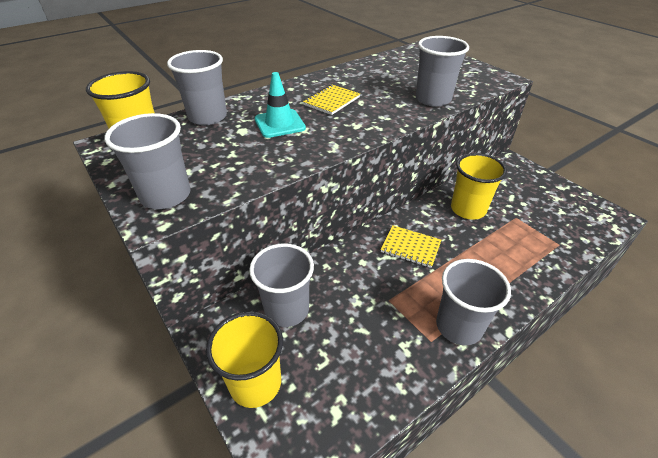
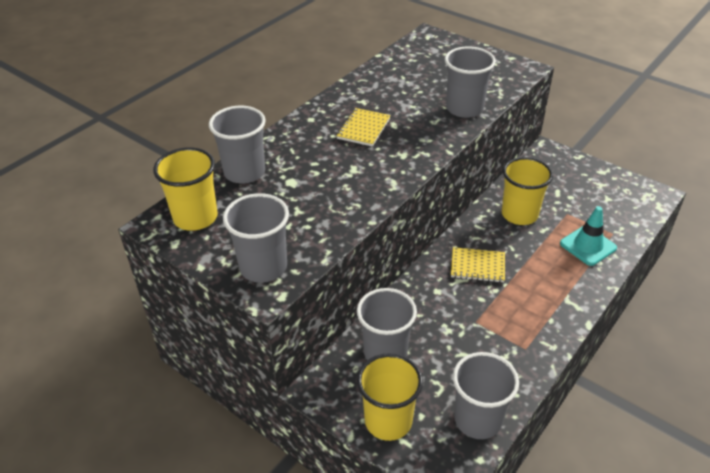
camera: 15 degrees left, 0 degrees up
turquoise traffic cone [255,72,306,138] -> turquoise traffic cone moved to [560,206,617,266]
grey cup [436,259,511,345] -> grey cup moved to [453,352,519,439]

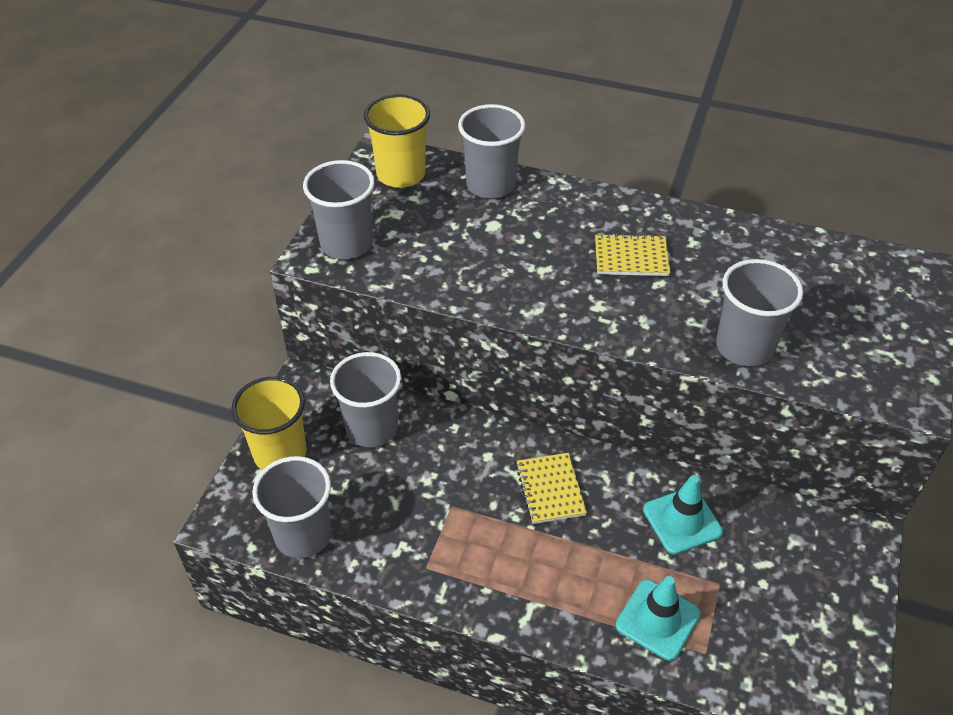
camera: 70 degrees right, 5 degrees up
yellow cup [502,157,553,225] -> turquoise traffic cone [643,475,723,555]

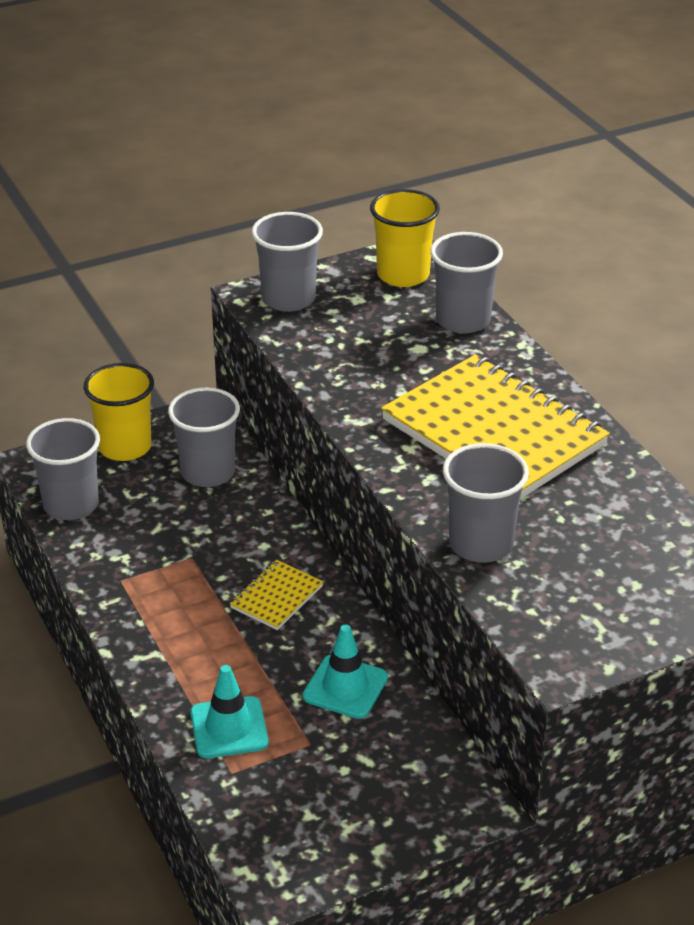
camera: 45 degrees right, 10 degrees down
yellow notebook [595,233,670,276] -> yellow notebook [381,355,610,499], size x2.30

